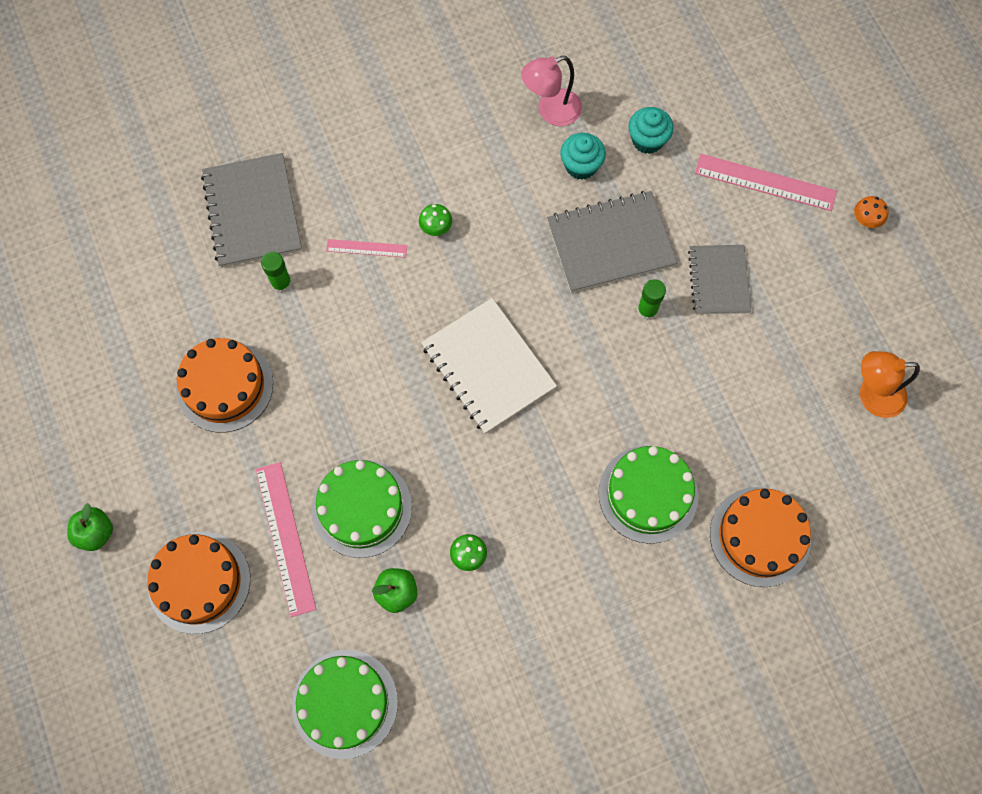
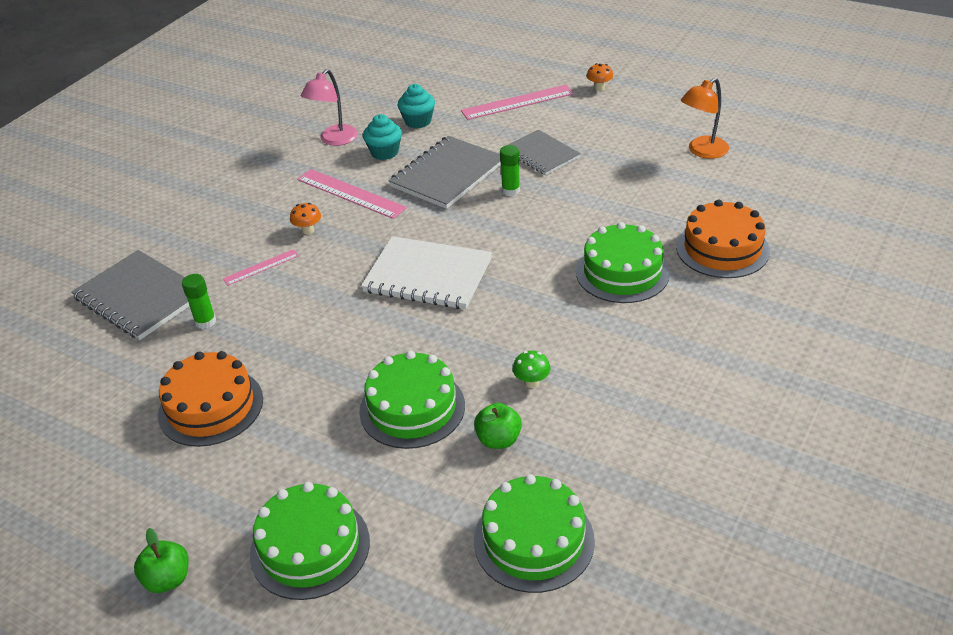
camera: 35 degrees left, 30 degrees down
orange cake [147,532,250,634] -> green cake [250,482,370,600]
pink ruler [256,462,316,617] -> pink ruler moved to [297,169,407,219]
green mushroom [419,204,452,236] -> orange mushroom [290,203,321,234]

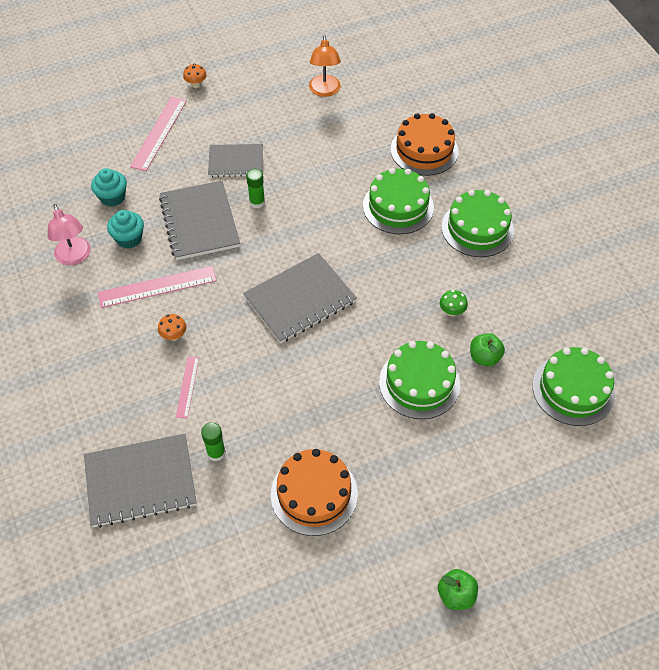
camera: 55 degrees left, 15 degrees up
green cake [250,482,370,600] -> green cake moved to [441,190,514,257]
white notebook [361,236,492,309] -> grey notebook [243,253,357,343]

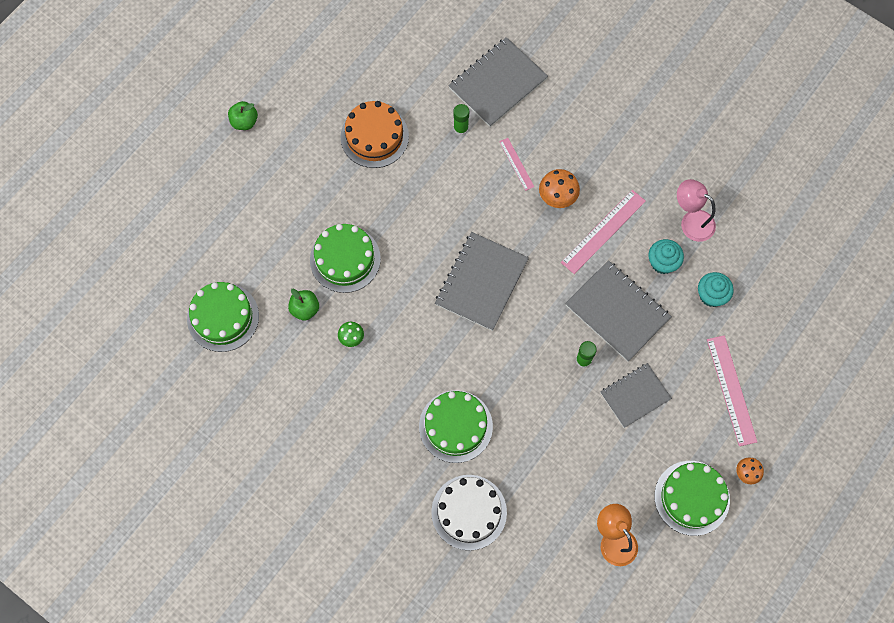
camera: 150 degrees right, 15 degrees up
orange mushroom [158,314,186,341] -> orange mushroom [539,169,580,208], size x1.60
orange cake [391,113,458,176] -> white cake [431,475,507,550]
green cake [441,190,514,257] -> green cake moved to [654,461,730,536]

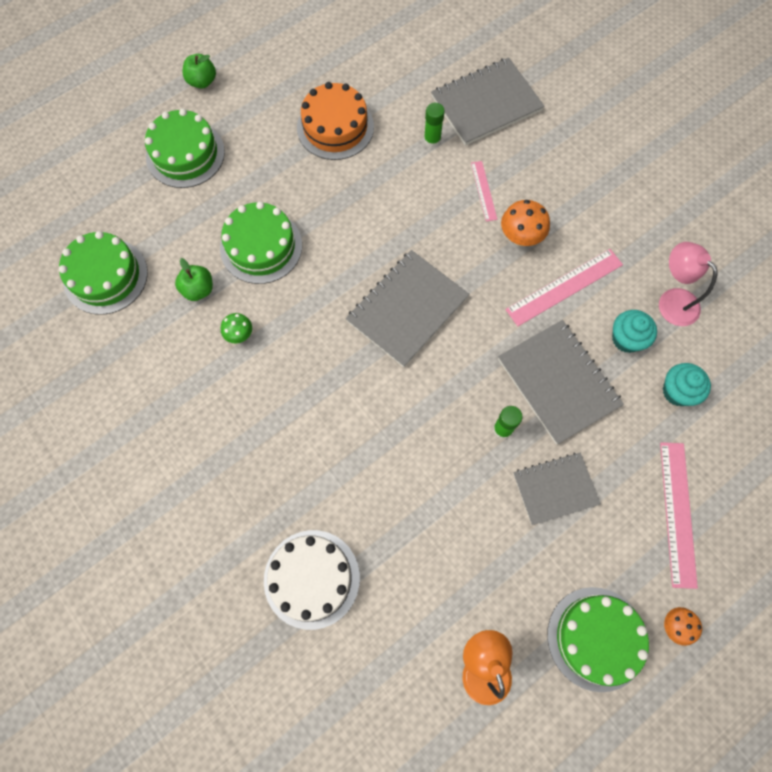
camera: 15 degrees right, 0 degrees up
green cake [419,390,493,463] -> green cake moved to [145,109,225,188]

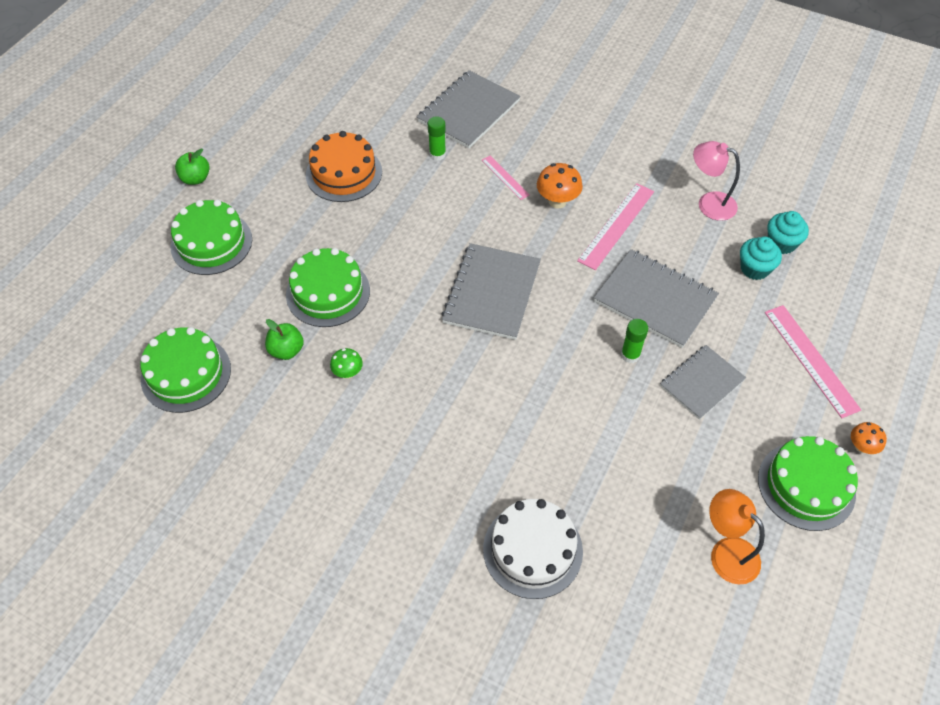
camera: 25 degrees left, 15 degrees down
turquoise cupcake [612,310,657,353] -> turquoise cupcake moved to [767,211,809,254]

